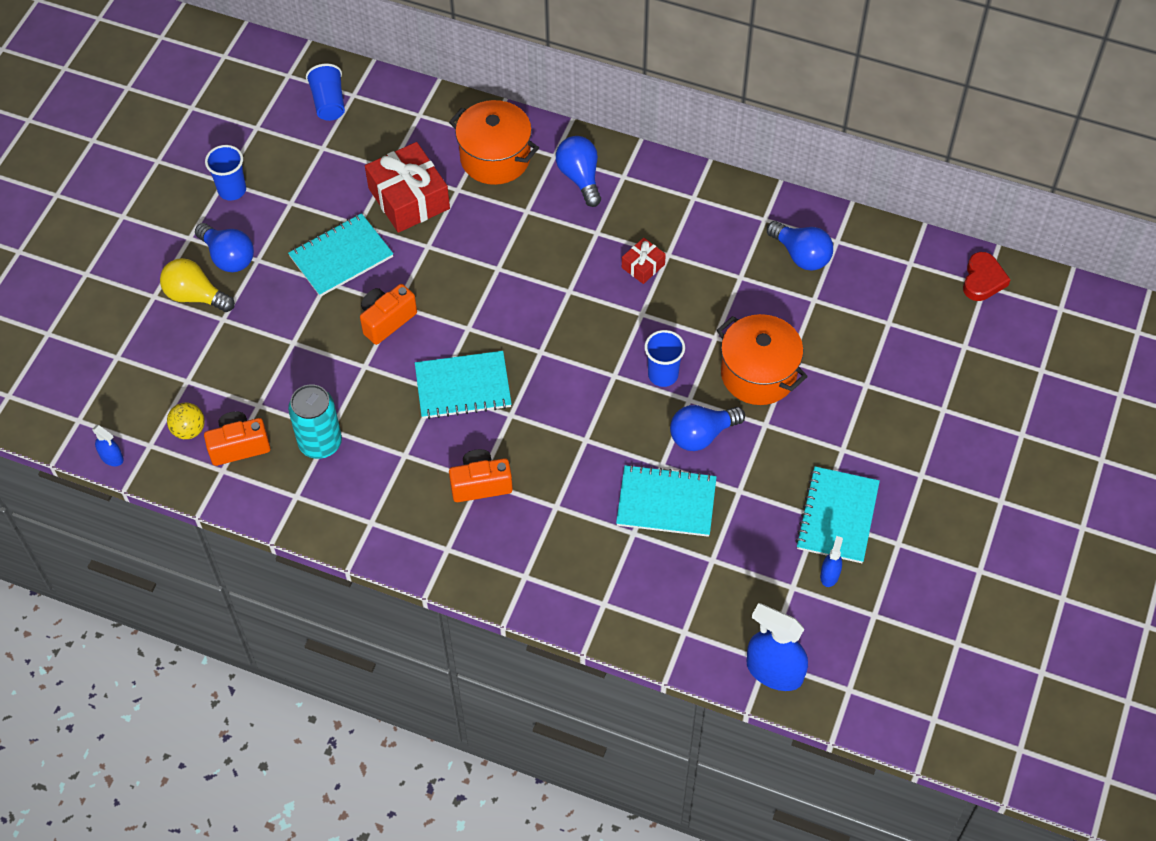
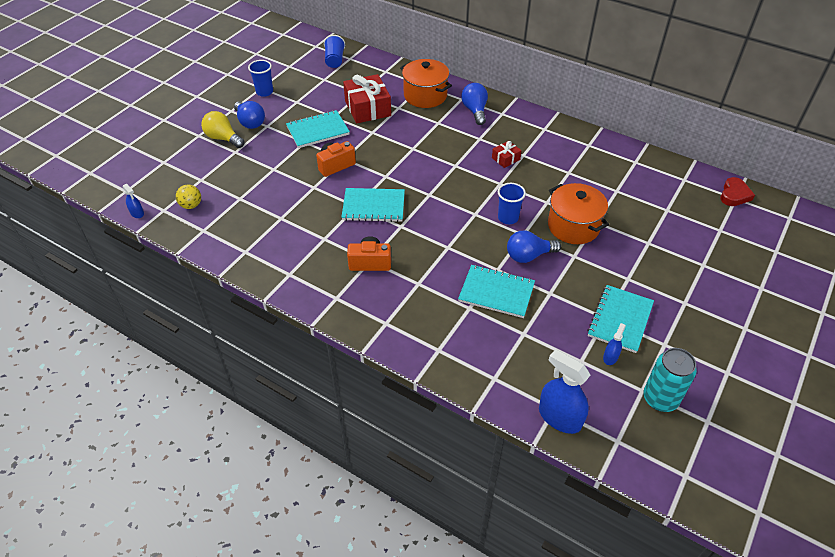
camera: 10 degrees right, 10 degrees down
orange camera [204,411,270,466] -> none
turquoise can [288,384,342,459] -> turquoise can moved to [643,348,697,412]
blue light bulb [767,221,833,271] -> none

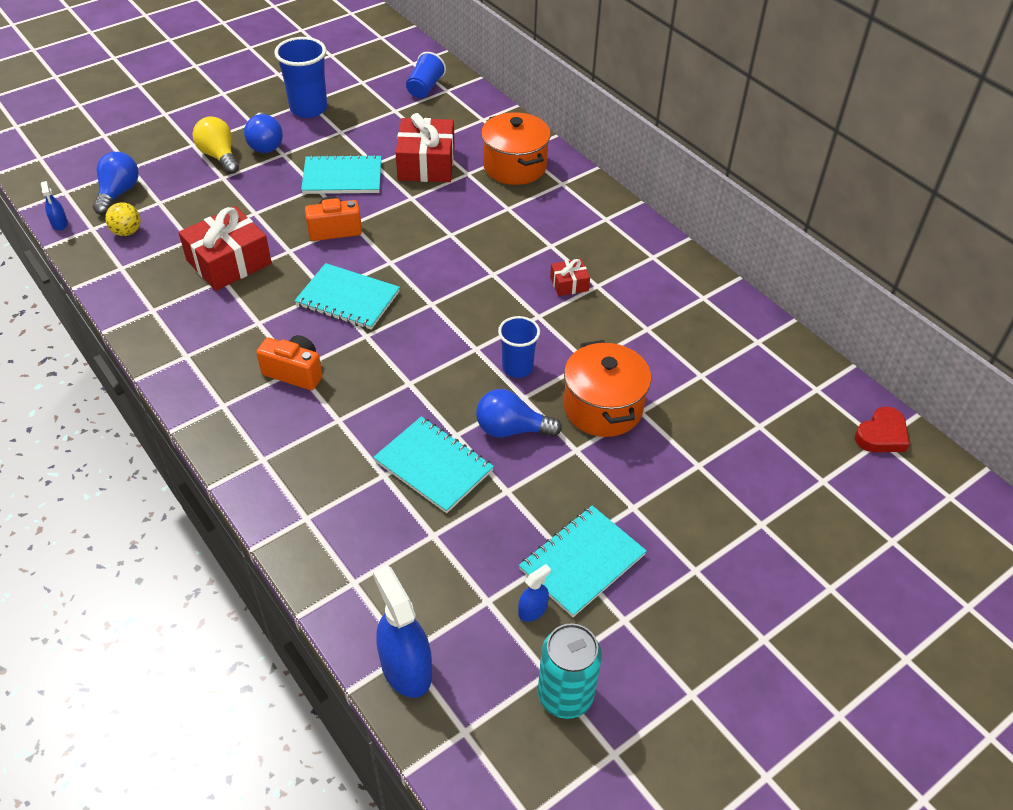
camera: 20 degrees right, 0 degrees up
blue cup [248,60,273,97] -> blue cup [274,37,327,118], size x1.55
blue light bulb [461,83,488,125] -> blue light bulb moved to [93,152,138,215]
none -> red gift [178,206,272,291]

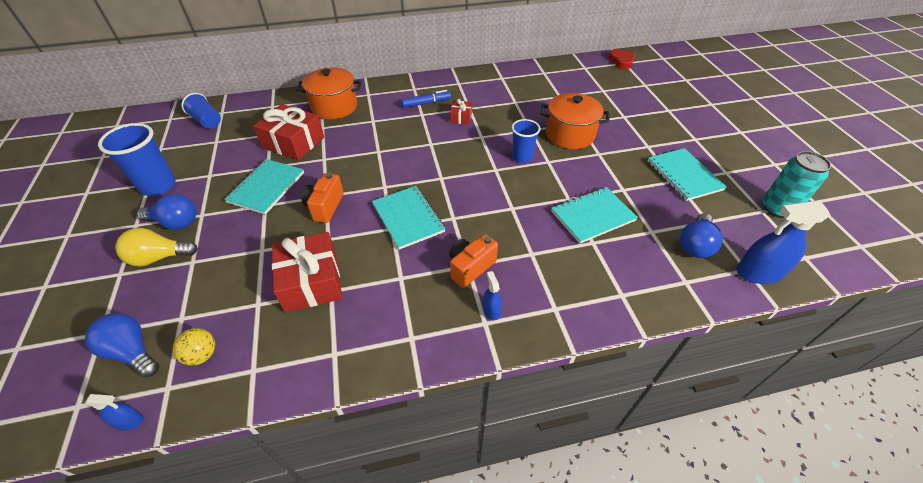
camera: 65 degrees left, 0 degrees up
turquoise notebook [294,263,400,330] -> turquoise notebook turned 75 degrees counterclockwise [372,186,445,250]
blue light bulb [476,389,562,438] -> blue light bulb moved to [680,213,723,258]
blue spray bottle [518,564,551,622] -> blue spray bottle moved to [483,271,502,320]
none -> blue marker [401,90,451,108]

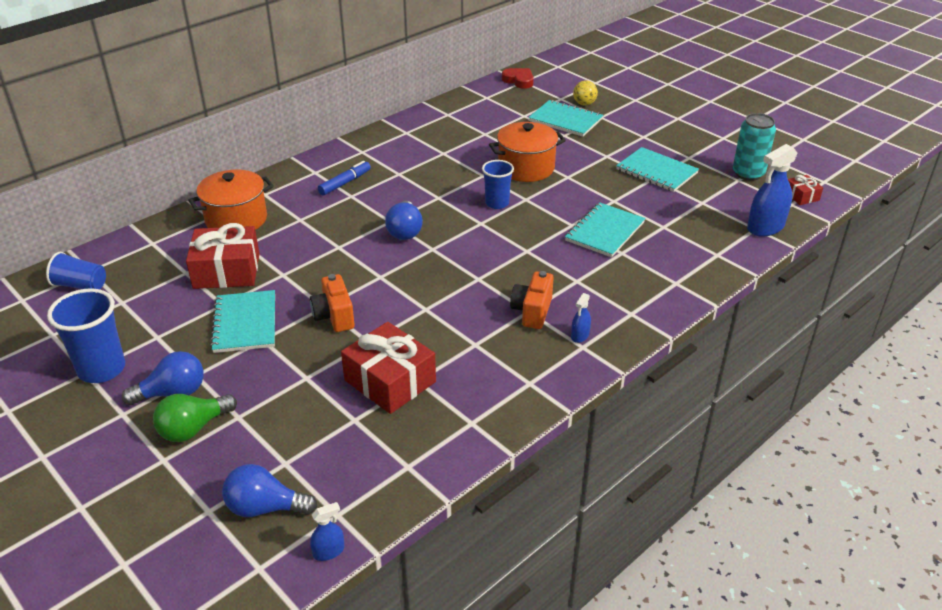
camera: 30 degrees left, 10 degrees down
yellow light bulb [115,228,198,266] -> green light bulb [153,394,237,442]
yellow ball [173,328,215,366] -> yellow ball moved to [573,81,598,105]
turquoise notebook [372,186,445,250] -> turquoise notebook moved to [528,100,603,137]
red gift [450,99,472,125] -> red gift moved to [788,175,823,205]
blue spray bottle [483,271,502,320] -> blue spray bottle turned 105 degrees counterclockwise [571,293,591,343]
blue light bulb [680,213,723,258] -> blue light bulb moved to [385,201,423,240]

